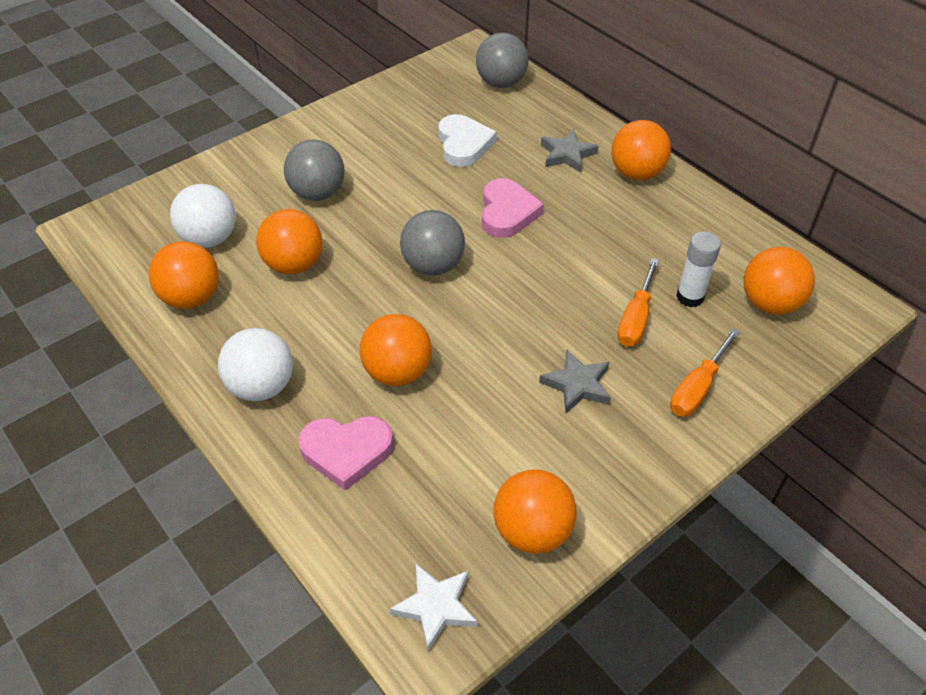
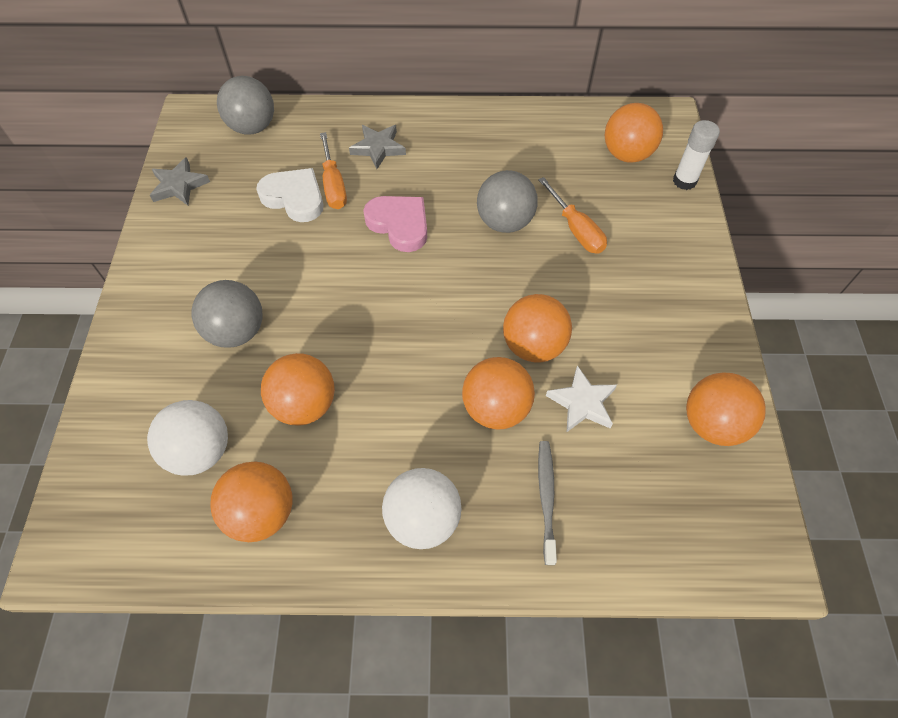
camera: 50 degrees left, 10 degrees up
pink heart [298,416,393,491] -> grey toothbrush [538,441,557,565]
white star [390,564,478,652] -> white star moved to [546,365,617,432]
grey ball [400,210,465,276] -> grey ball moved to [477,170,538,233]
grey star [539,349,611,413] -> grey star moved to [150,157,210,205]
orange ball [611,120,671,180] -> orange ball moved to [503,294,572,362]
orange screwdriver [670,328,740,417] -> orange screwdriver moved to [320,132,347,209]
white glue stick [676,232,721,307] -> white glue stick moved to [673,120,720,190]

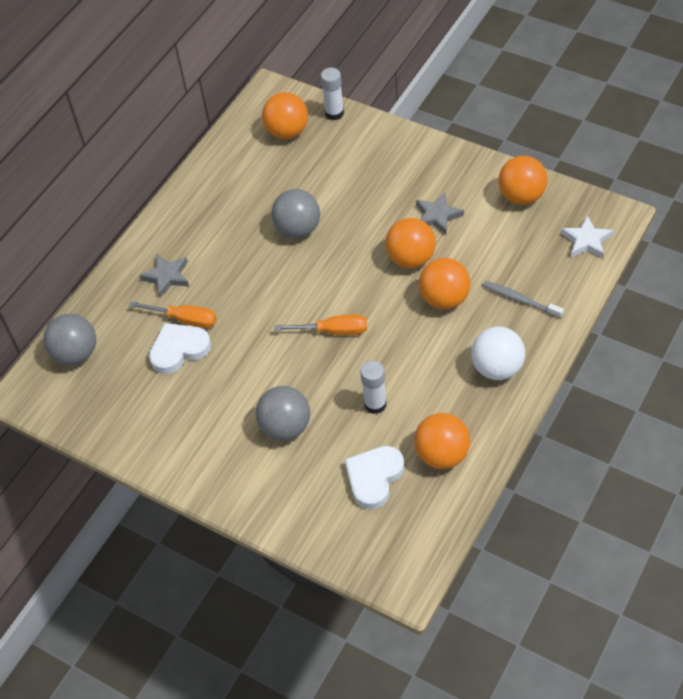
camera: 55 degrees left, 5 degrees down
white ball [147,400,228,476] -> white heart [345,446,404,509]
grey star [150,157,210,205] -> grey star moved to [416,193,464,235]
orange ball [261,353,335,426] -> white glue stick [360,361,387,414]
pink heart [363,196,427,252] -> none
orange screwdriver [538,177,607,254] -> orange screwdriver moved to [274,315,367,335]
white star [546,365,617,432] -> white star moved to [561,215,613,258]

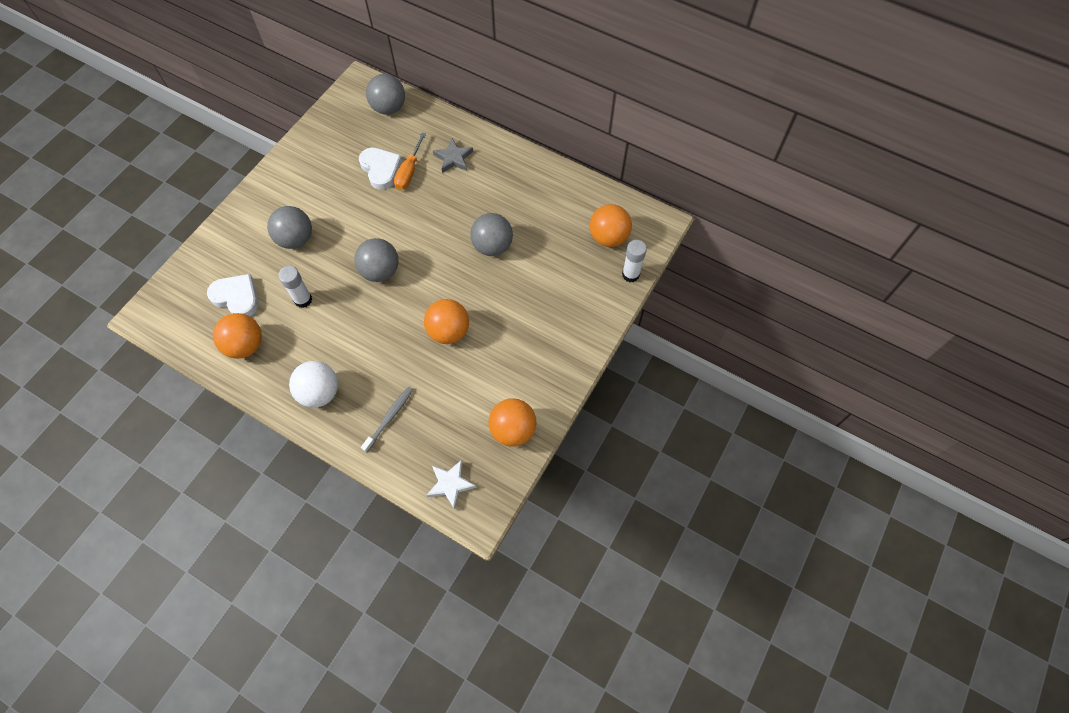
camera: 85 degrees right, 10 degrees up
orange screwdriver [274,315,367,335] -> grey ball [354,238,399,282]
grey star [416,193,464,235] -> none
orange ball [419,258,471,309] -> none

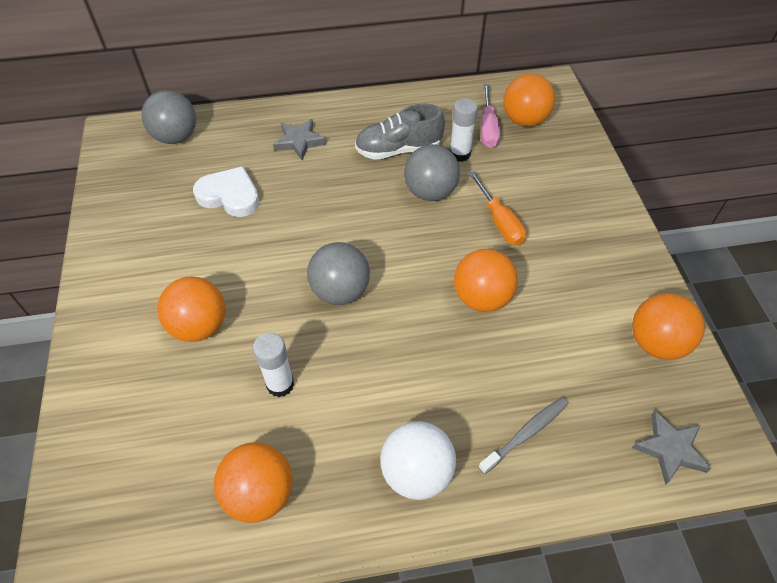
camera: 40 degrees left, 10 degrees down
white heart [207,274,259,316] -> none
grey ball [267,206,312,249] -> orange ball [157,276,225,342]
grey toothbrush [361,386,413,452] -> grey toothbrush turned 60 degrees clockwise [478,397,568,474]
orange screwdriver [394,133,426,190] -> orange screwdriver moved to [469,171,526,245]
white star [426,460,477,510] -> grey star [632,411,712,485]
white glue stick [622,240,647,282] -> white glue stick moved to [450,98,478,162]
none -> grey shoe [355,104,445,160]
none -> pink screwdriver [481,84,500,148]

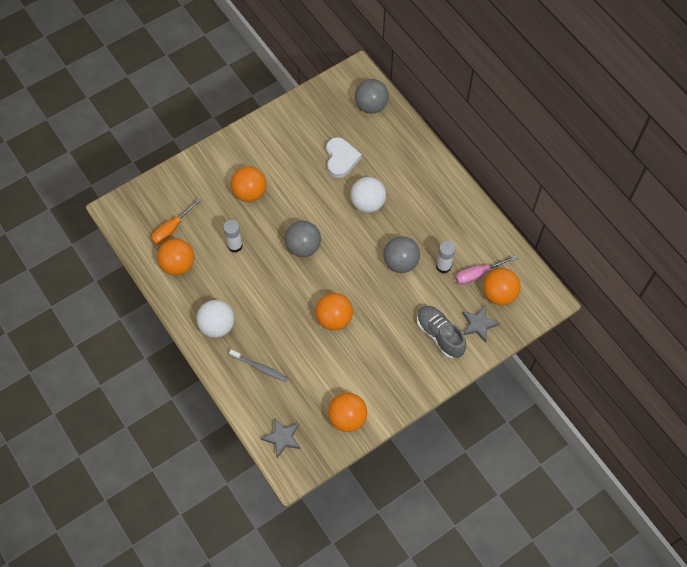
camera: 65 degrees right, 10 degrees up
grey star [273,119,326,160] -> grey star moved to [462,306,500,343]
grey shoe [355,104,445,160] -> grey shoe moved to [417,306,467,359]
orange screwdriver [469,171,526,245] -> orange screwdriver moved to [151,198,201,245]
none -> white ball [350,177,386,213]

